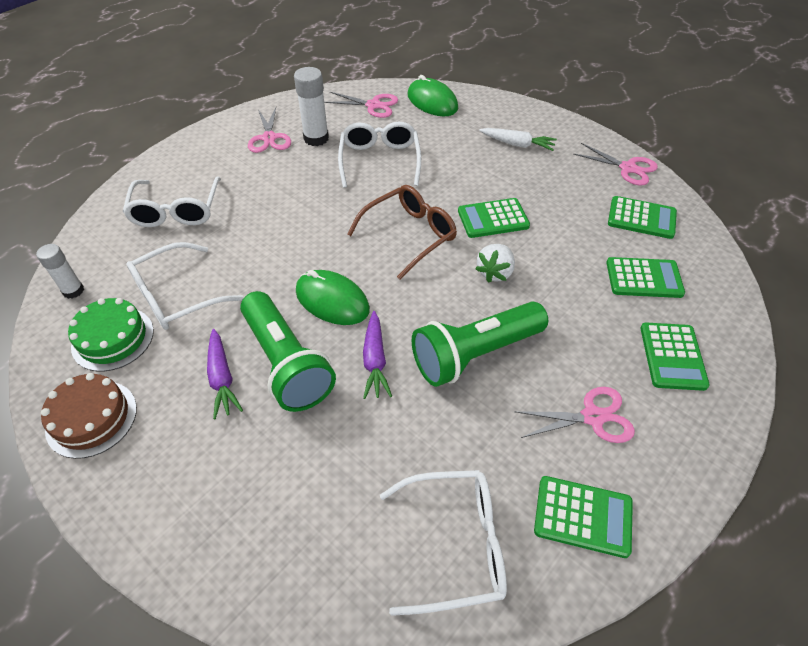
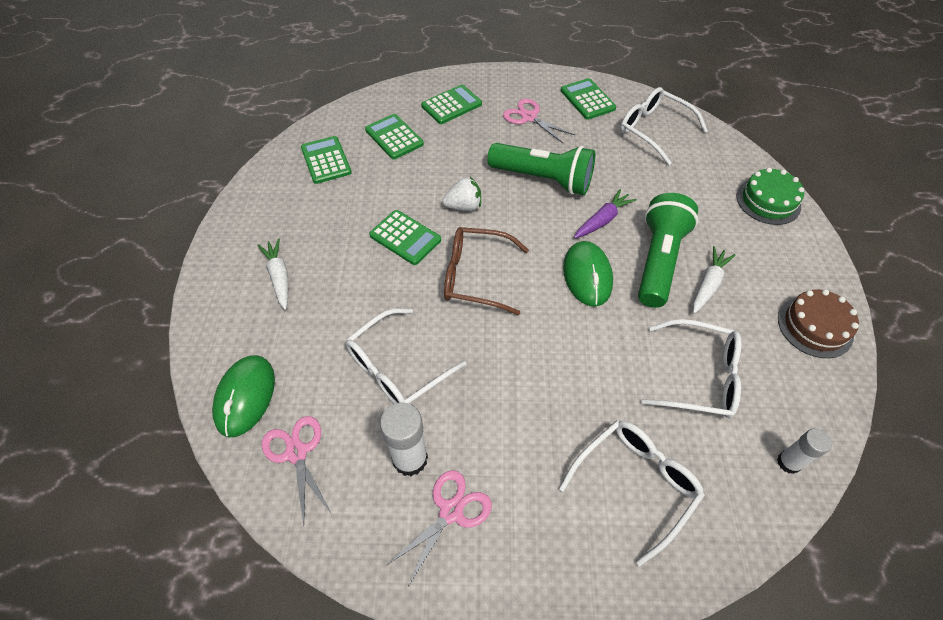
camera: 130 degrees left, 5 degrees up
green cake [68,298,154,371] -> green cake moved to [736,168,804,225]
purple carrot [207,329,243,419] -> white carrot [693,246,735,314]
pink scissors [574,143,658,185] -> none

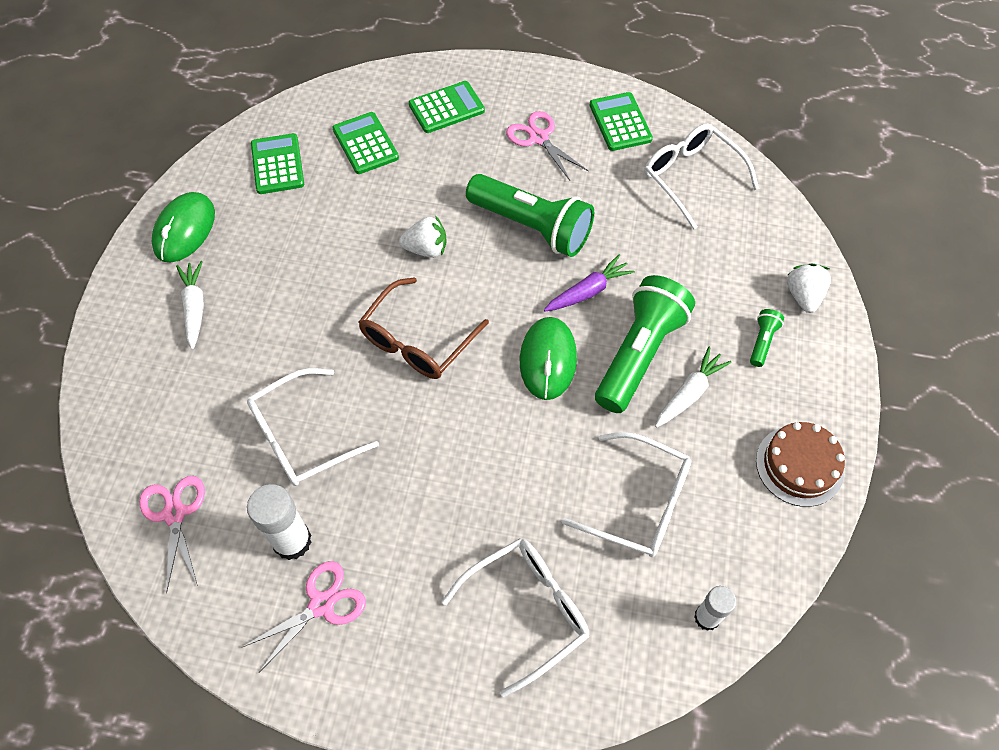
camera: 10 degrees right, 5 degrees up
green mouse [212,355,275,437] -> green mouse moved to [152,192,215,262]
green calculator [369,210,441,265] -> none
brown glasses [444,227,529,315] -> brown glasses turned 75 degrees counterclockwise [359,277,489,379]
green cake [736,168,804,225] -> white strawberry [787,264,831,313]
none -> green flashlight [750,309,784,367]

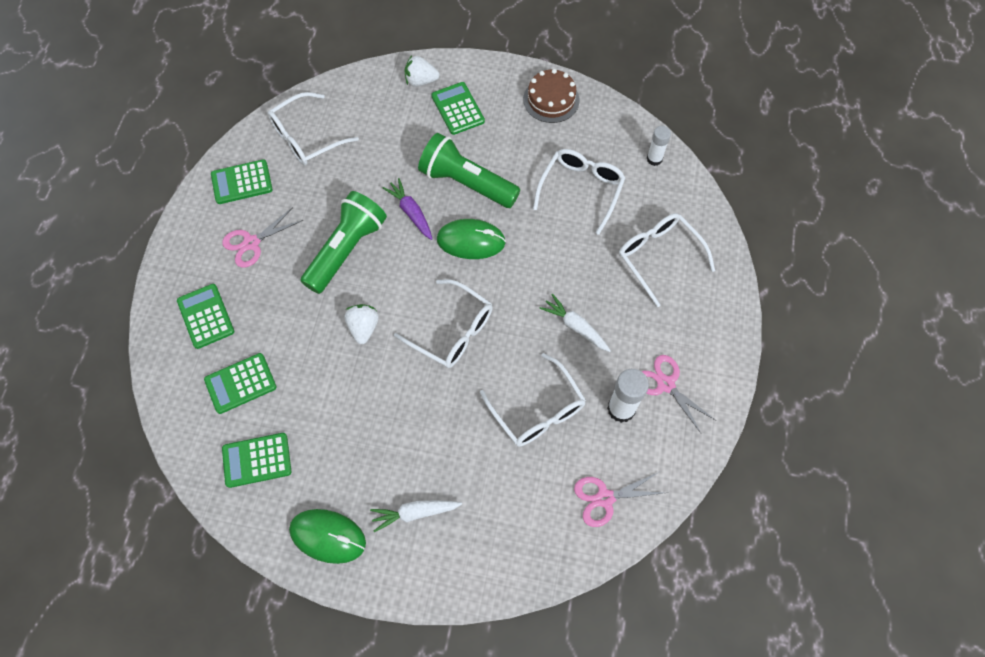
camera: 90 degrees left, 5 degrees up
brown glasses [359,277,489,379] -> white glasses [394,279,493,368]
white carrot [655,347,732,428] -> white carrot moved to [539,294,611,352]
green flashlight [750,309,784,367] -> green calculator [431,82,485,135]

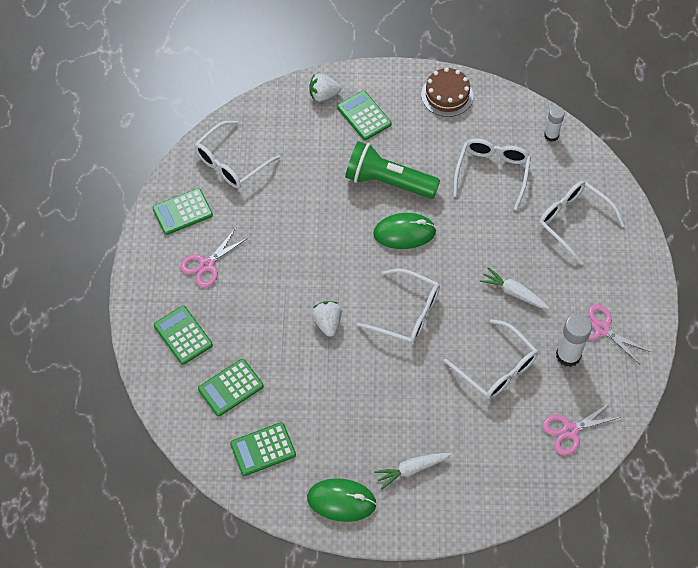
camera: 10 degrees left, 5 degrees down
green flashlight [301,191,387,294] -> none
purple carrot [383,178,432,240] -> none

